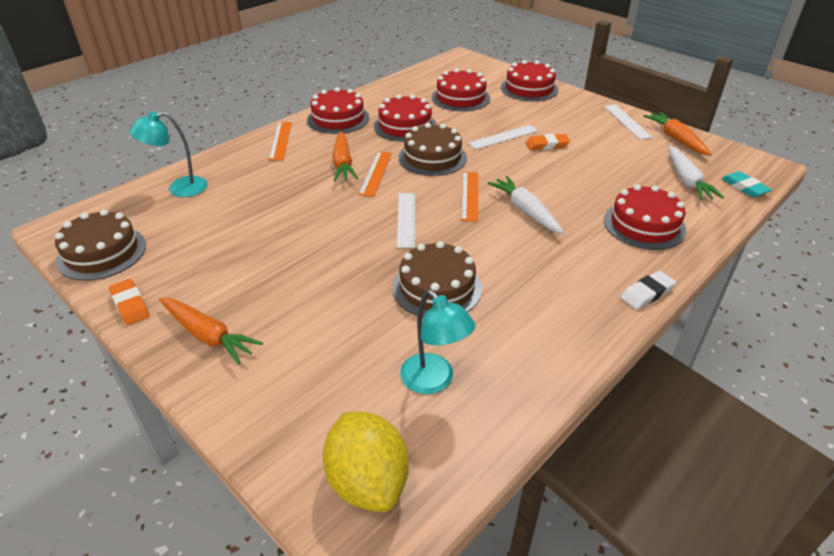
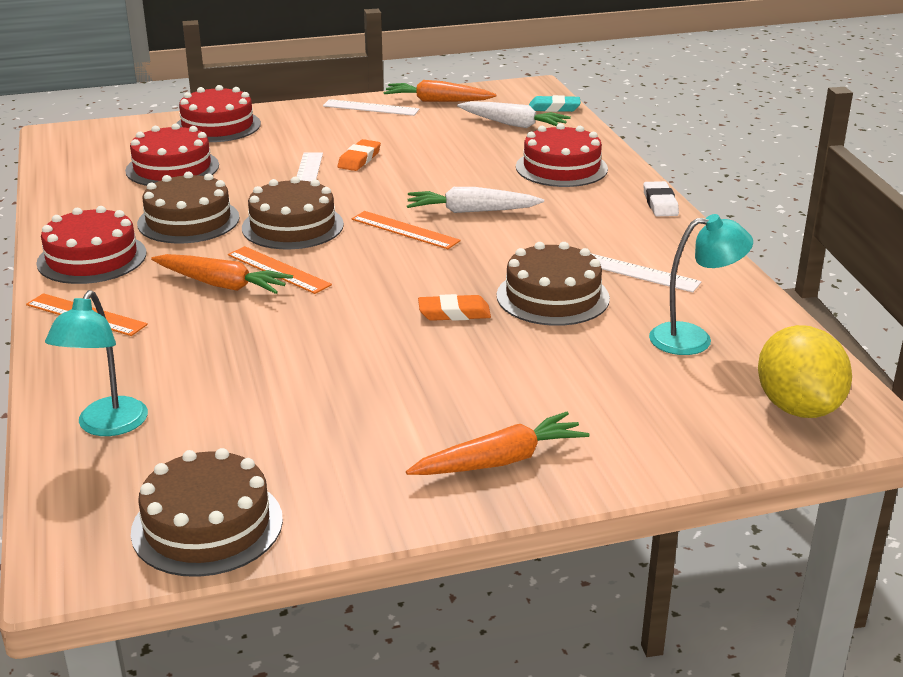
camera: 60 degrees left, 10 degrees down
orange eraser [109,279,150,326] -> orange eraser moved to [418,294,491,321]
yellow lemon [323,412,409,512] -> yellow lemon turned 75 degrees clockwise [758,325,852,418]
red cake [374,94,437,142] -> brown cake [137,172,239,243]
white ruler [397,193,415,248] -> white ruler moved to [590,253,702,292]

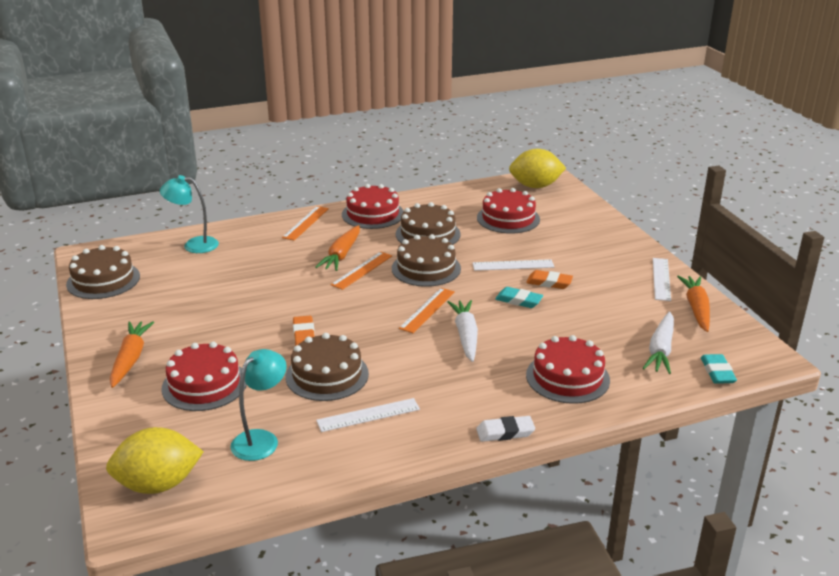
camera: 85 degrees right, 0 degrees up
red cake [176,85,261,142] -> red cake moved to [162,342,247,411]
orange carrot [406,412,590,475] -> orange carrot turned 150 degrees counterclockwise [110,321,154,388]
white ruler [590,253,702,292] -> white ruler turned 45 degrees clockwise [316,398,420,432]
turquoise lamp [649,214,753,355] -> turquoise lamp turned 135 degrees counterclockwise [230,349,287,461]
none -> turquoise eraser [495,287,543,308]
none -> yellow lemon [509,149,566,188]

